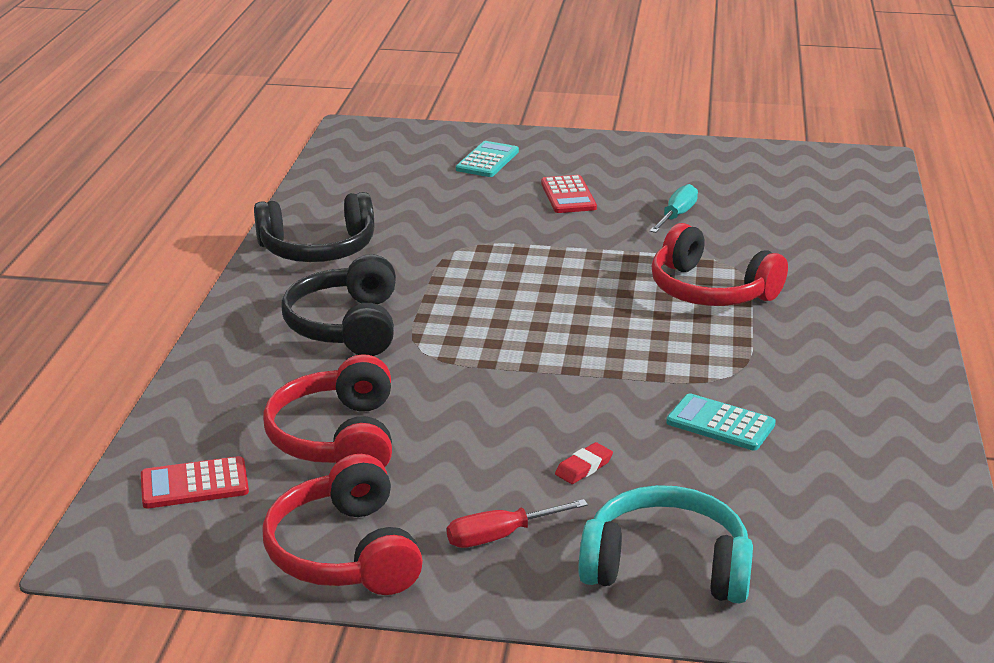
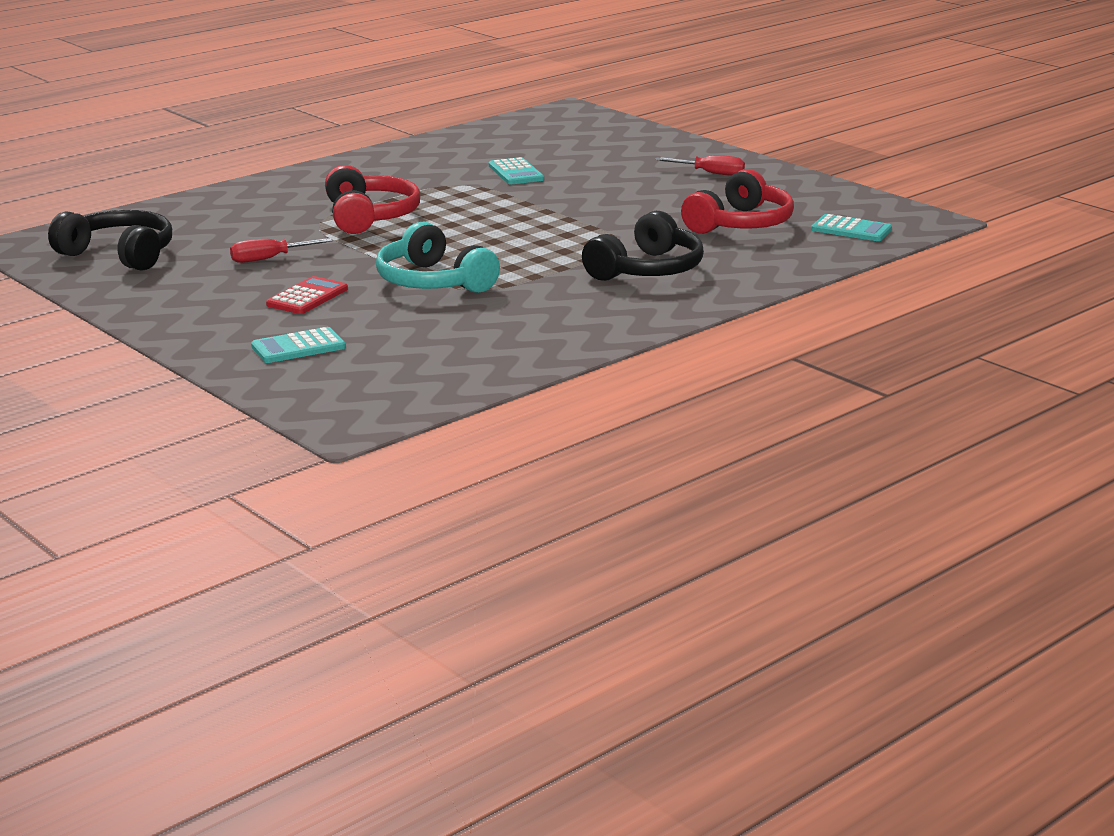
camera: 140 degrees left, 5 degrees down
red calculator [141,456,249,508] -> turquoise calculator [811,214,892,241]
black headphones [254,192,374,262] -> black headphones moved to [48,210,172,271]
red headphones [262,454,423,595] -> none
red eraser [555,442,613,484] -> none
turquoise headphones [578,485,753,604] -> turquoise headphones moved to [376,222,500,293]
turquoise screwdriver [650,184,698,233] -> red screwdriver [230,238,333,263]

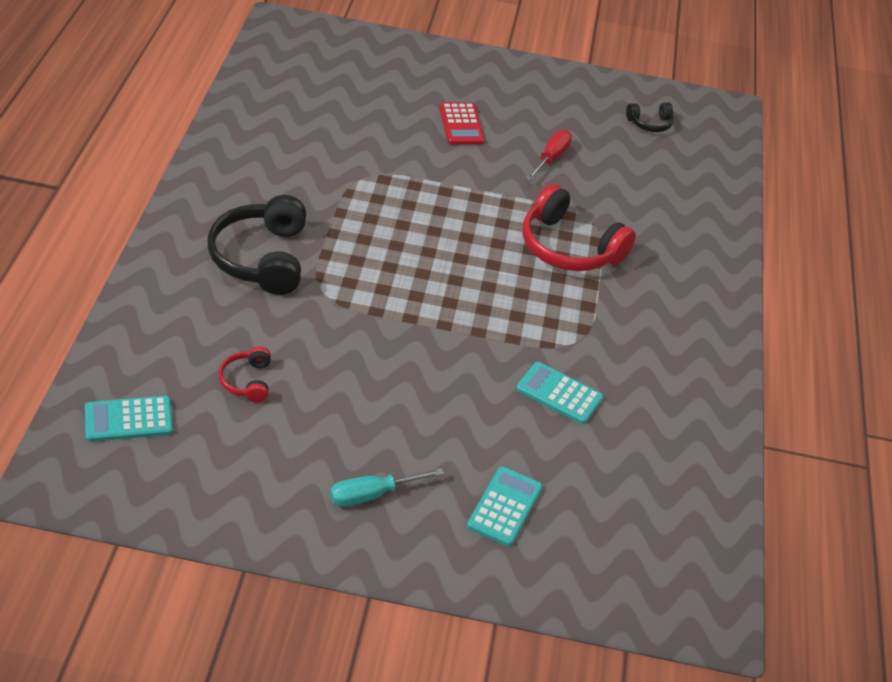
camera: 135 degrees right, 20 degrees up
black headphones [48,210,172,271] -> black headphones [626,102,674,132], size x0.49
turquoise calculator [251,327,346,363] -> turquoise calculator moved to [467,466,543,546]
turquoise headphones [376,222,500,293] -> none
red screwdriver [655,155,745,176] -> turquoise screwdriver [330,468,444,507]
red headphones [681,169,794,234] -> red headphones [218,347,271,402], size x0.49

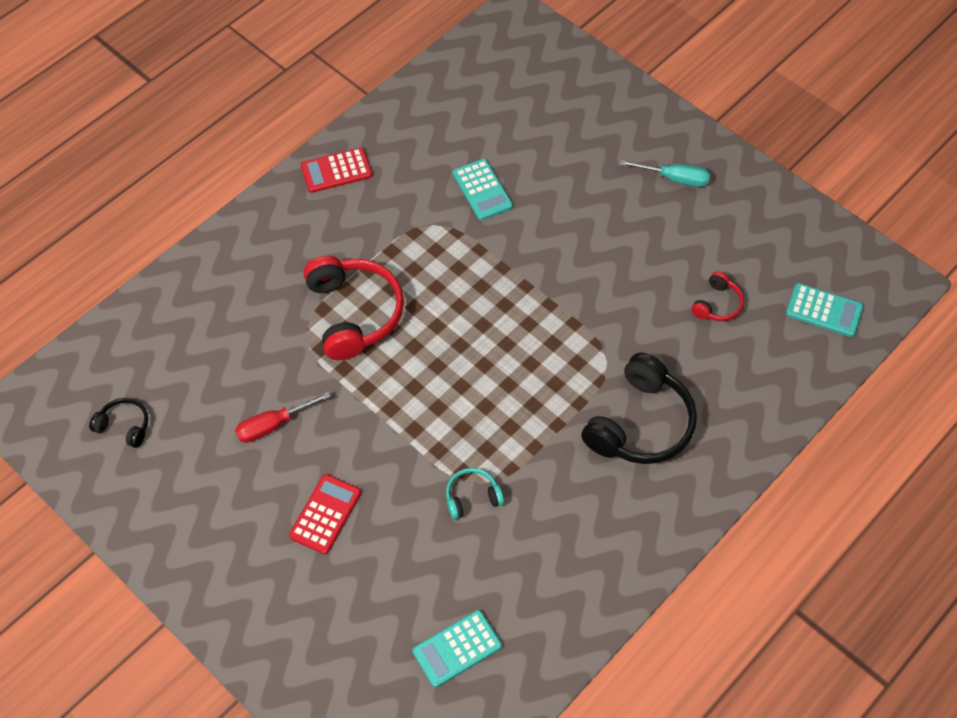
camera: 140 degrees left, 15 degrees up
turquoise calculator [467,466,543,546] -> turquoise calculator moved to [413,610,502,687]
none -> red calculator [301,147,372,193]
none -> turquoise headphones [446,468,504,519]

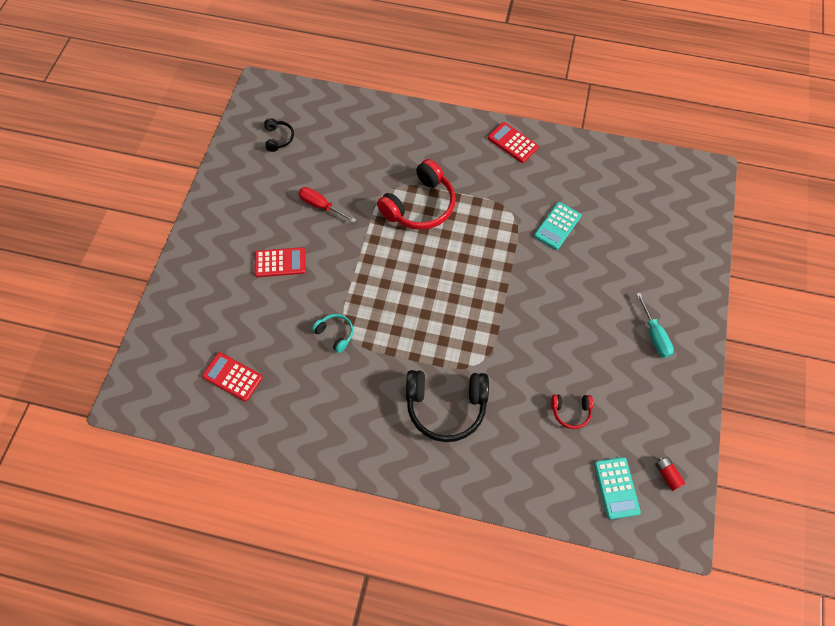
camera: 60 degrees right, 5 degrees up
turquoise calculator [413,610,502,687] -> red calculator [202,352,263,401]
none -> red battery [655,457,686,491]

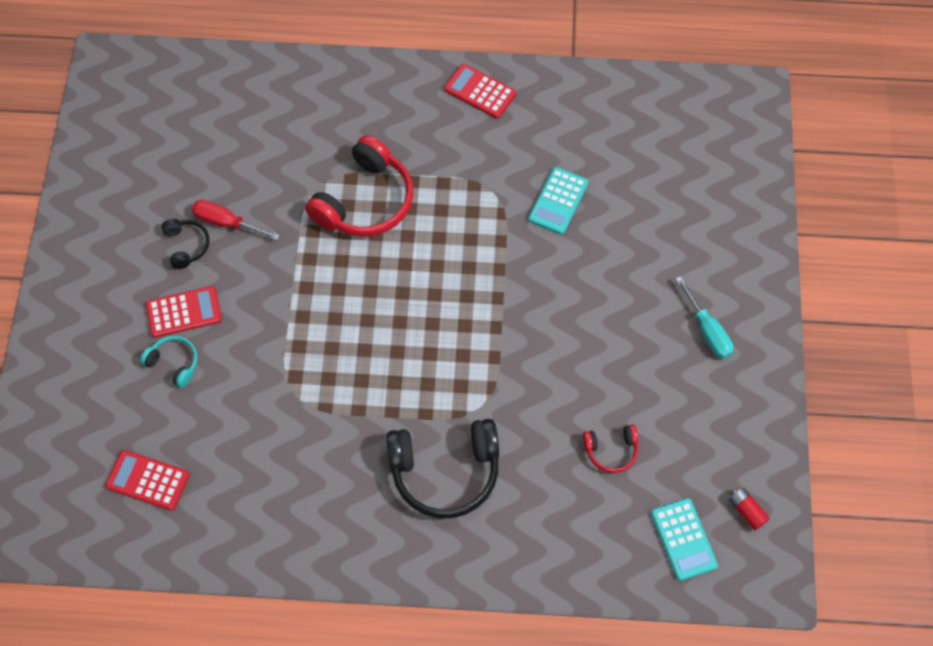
camera: 10 degrees left, 0 degrees up
black headphones [264,118,294,152] -> black headphones moved to [162,219,210,269]
turquoise headphones [312,314,353,353] -> turquoise headphones moved to [140,336,198,388]

